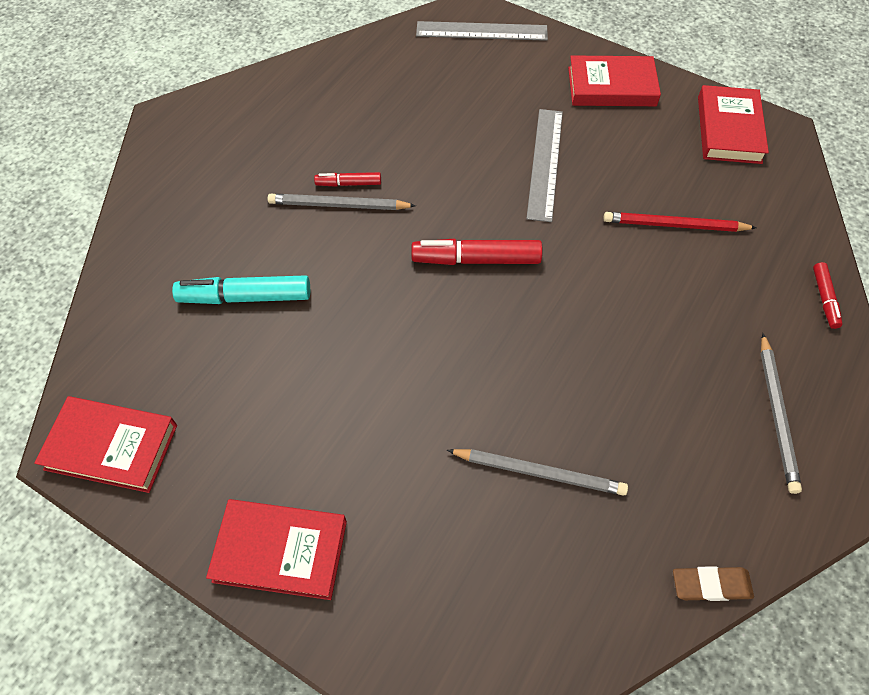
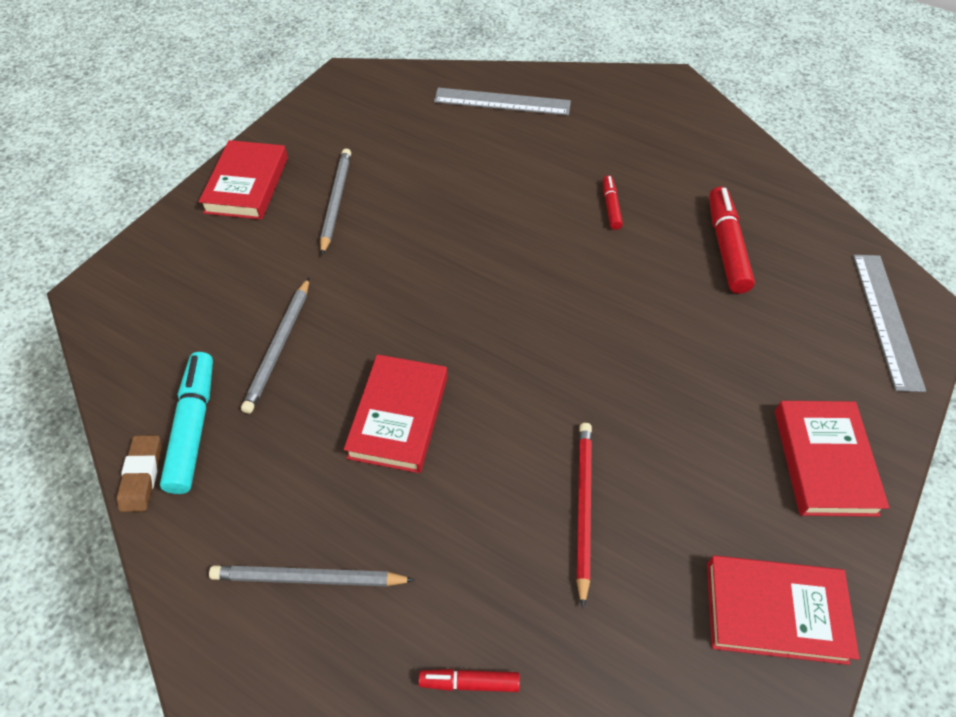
camera: 90 degrees right, 5 degrees down
red book [34,396,177,493] -> red book moved to [344,354,448,473]
turquoise marker [172,275,310,304] -> turquoise marker moved to [160,352,213,494]
grey pencil [268,194,416,210] -> grey pencil moved to [320,149,351,255]
red marker [411,239,543,265] -> red marker moved to [709,187,755,294]
grey ruler [526,109,563,222] -> grey ruler moved to [434,88,571,115]

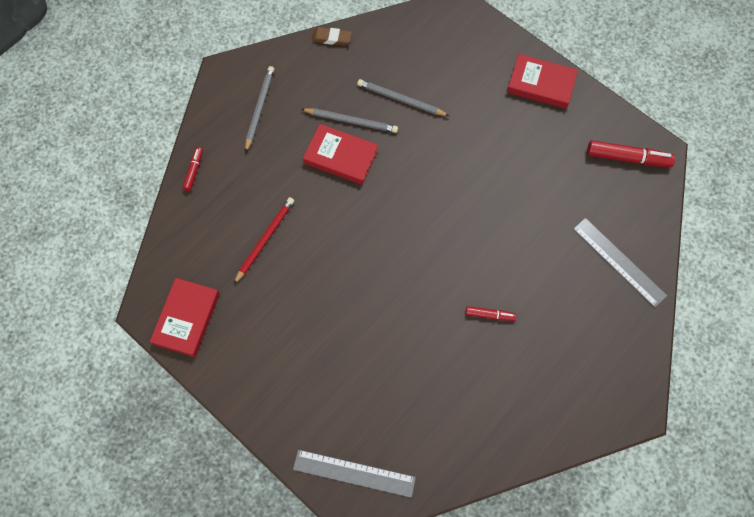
camera: 100 degrees right, 15 degrees up
turquoise marker [160,352,213,494] -> none
grey pencil [320,149,351,255] -> grey pencil moved to [301,108,398,133]
grey ruler [434,88,571,115] -> grey ruler turned 60 degrees counterclockwise [573,218,667,308]
red pencil [576,423,592,608] -> red pencil turned 75 degrees counterclockwise [234,197,294,284]
red marker [709,187,755,294] -> red marker moved to [587,140,676,167]
red book [775,401,889,517] -> none

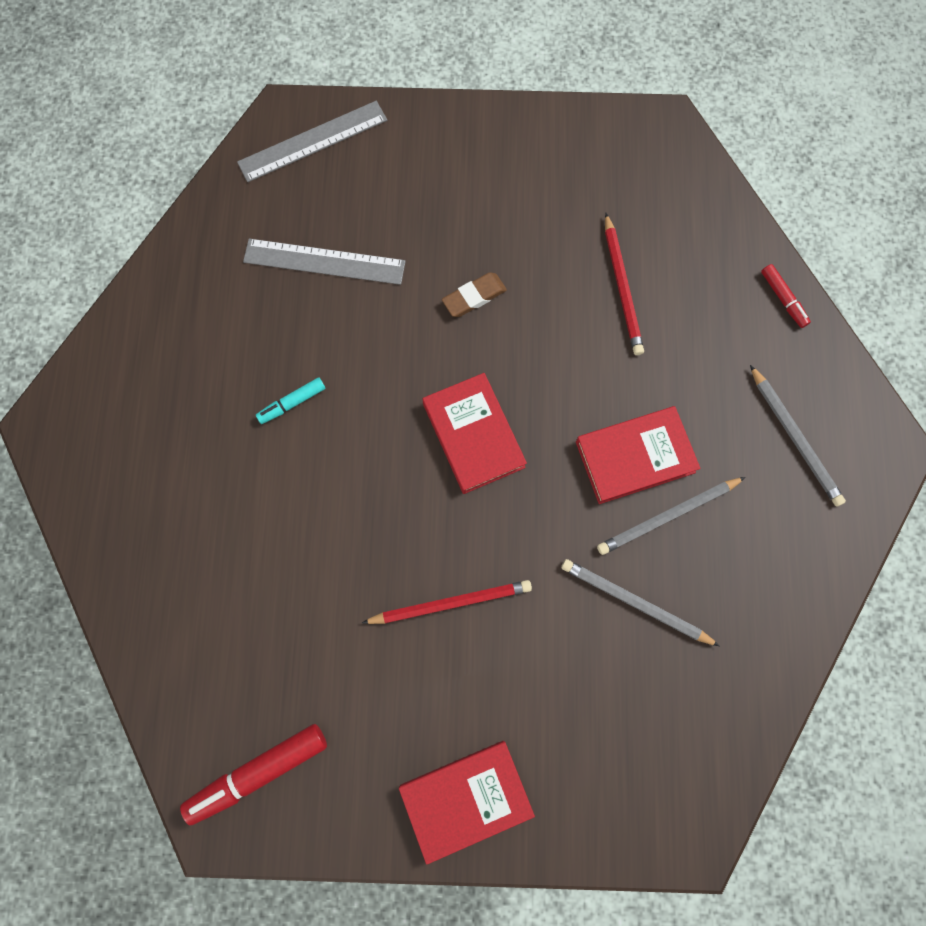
camera: 140 degrees right, 5 degrees up
red book [150,278,220,357] -> red book moved to [422,373,527,494]
brown eraser [311,27,352,46] -> brown eraser moved to [442,272,507,317]
grey pencil [357,79,449,116] -> grey pencil turned 135 degrees counterclockwise [561,559,720,646]
red marker [466,306,516,321] -> turquoise marker [256,377,325,424]
grey ruler [573,218,667,308] -> grey ruler moved to [243,239,406,285]
none -> red pencil [362,580,532,624]

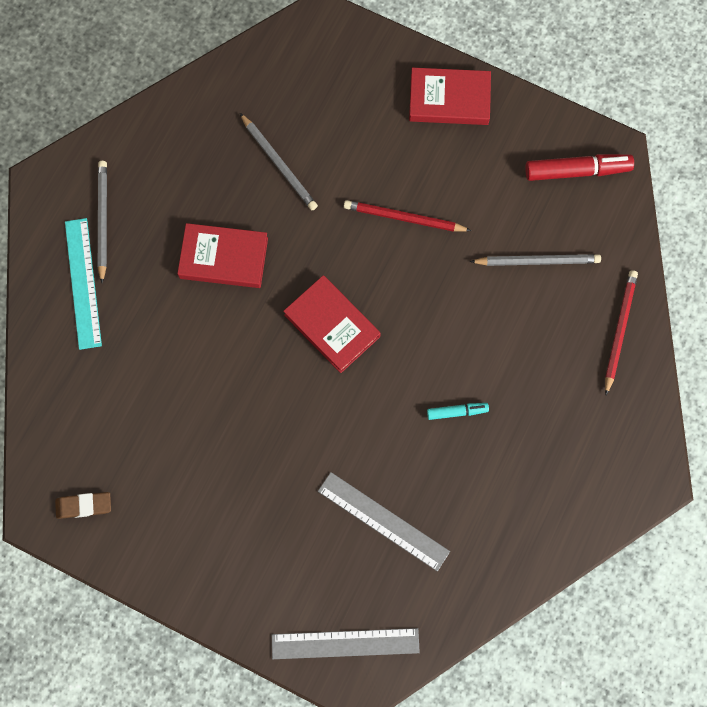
camera: 155 degrees left, 0 degrees up
red book [422,373,527,494] -> red book turned 45 degrees counterclockwise [283,275,381,373]
brown eraser [442,272,507,317] -> brown eraser moved to [55,492,111,519]
grey pencil [597,477,746,555] -> grey pencil moved to [469,254,601,266]
red pencil [605,213,644,355] -> red pencil moved to [605,270,638,395]
red marker [761,264,811,328] -> none
none -> turquoise ruler [65,218,102,350]

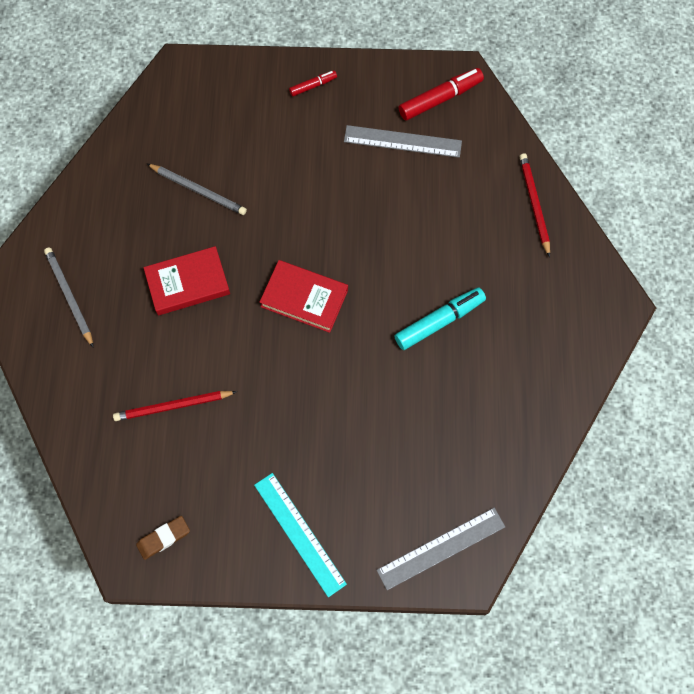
camera: 25 degrees left, 5 degrees down
turquoise ruler [65,218,102,350] -> turquoise ruler moved to [254,473,347,597]
grey ruler [318,472,450,571] -> grey ruler moved to [344,125,462,158]
red pencil [344,200,472,232] -> red pencil moved to [113,391,237,421]
red book [409,68,491,125] -> red marker [289,70,337,96]
turquoise marker [427,403,489,420] -> turquoise marker [395,287,486,350], size x1.83
grey pencil [469,254,601,266] -> none

